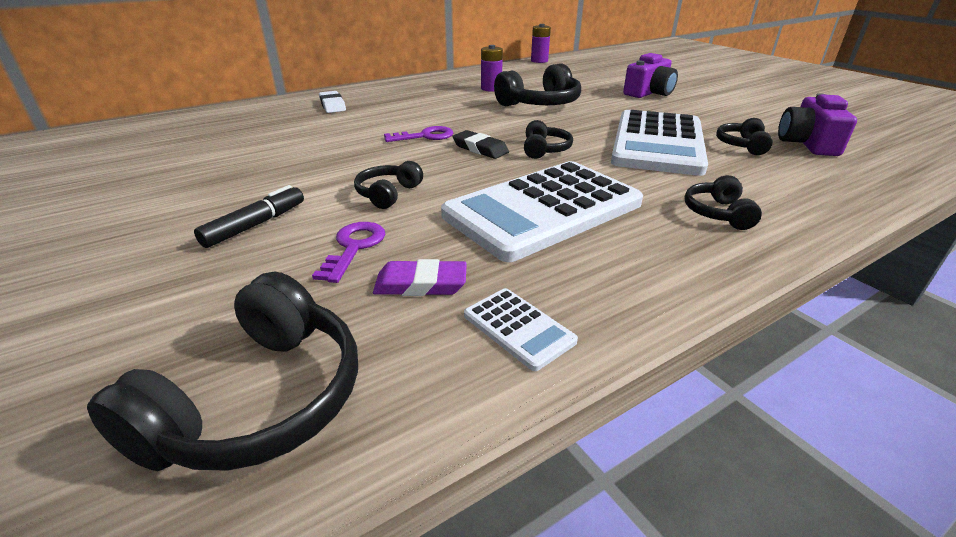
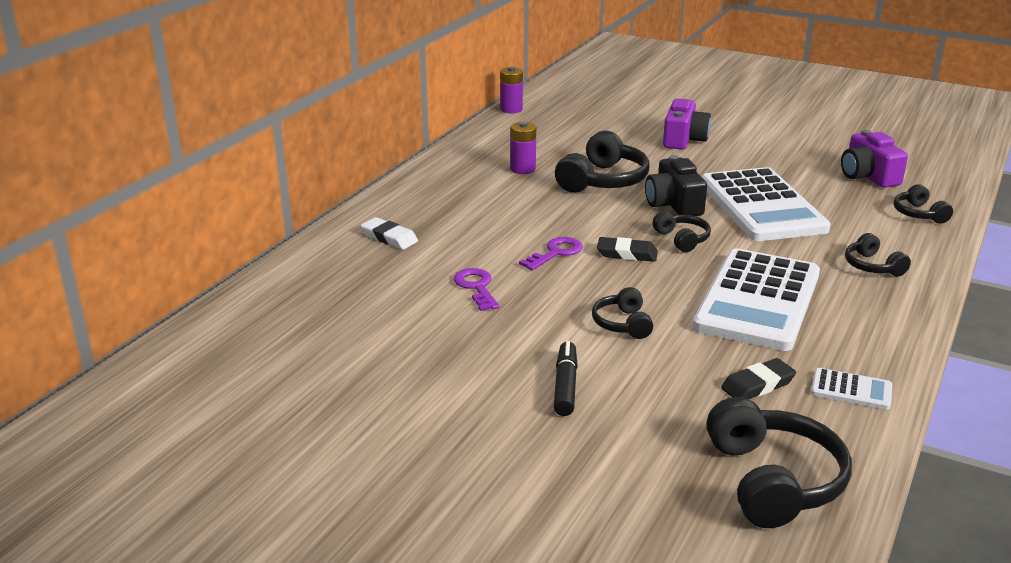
camera: 30 degrees left, 5 degrees down
purple key [312,222,385,283] -> purple key moved to [454,268,500,311]
purple eraser [373,259,467,296] -> black eraser [721,358,796,399]
black headphones [716,118,773,155] -> black headphones moved to [894,184,953,224]
none -> black camera [645,155,707,216]

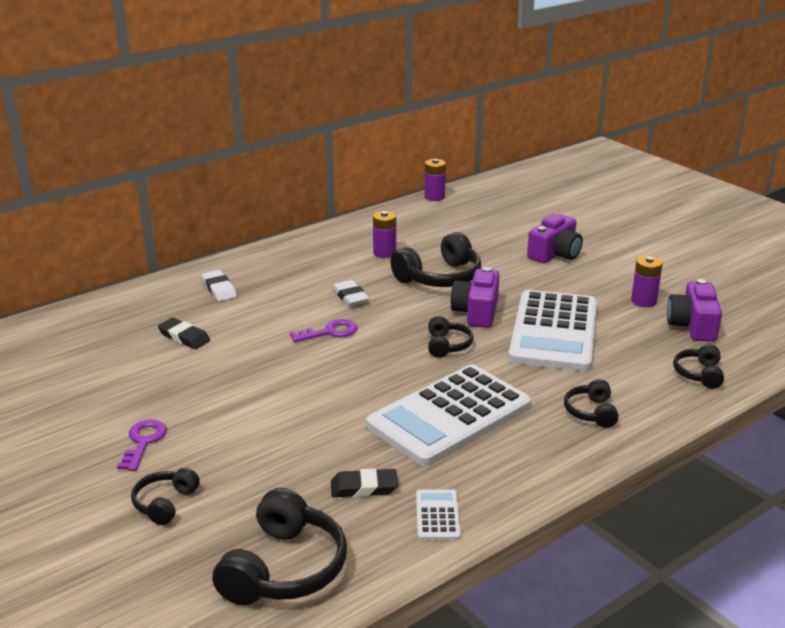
camera: 25 degrees right, 0 degrees up
purple key [454,268,500,311] -> purple key moved to [117,420,167,471]
black marker [554,341,578,416] -> none
black headphones [592,287,653,339] -> black headphones moved to [131,468,200,525]
black eraser [597,237,658,262] -> black eraser moved to [158,318,210,349]
black camera [645,155,707,216] -> purple camera [450,267,500,328]
white calculator [811,368,892,410] -> white calculator turned 135 degrees counterclockwise [416,489,461,540]
none -> white eraser [332,280,370,307]
none -> purple battery [631,256,663,307]

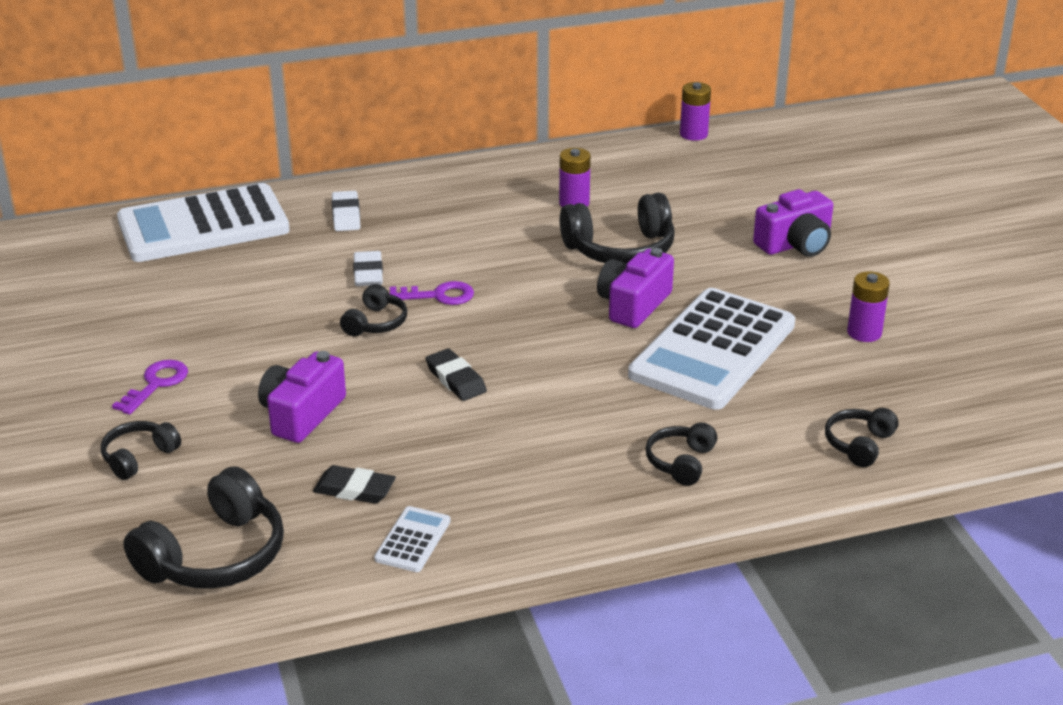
camera: 20 degrees right, 5 degrees up
black eraser [158,318,210,349] -> black eraser moved to [426,348,487,401]
white eraser [332,280,370,307] -> white eraser moved to [353,251,383,286]
white calculator [366,364,531,466] -> white calculator moved to [117,183,290,262]
black headphones [428,316,474,358] -> black headphones moved to [340,284,407,337]
purple camera [667,279,722,342] -> purple camera moved to [258,351,346,443]

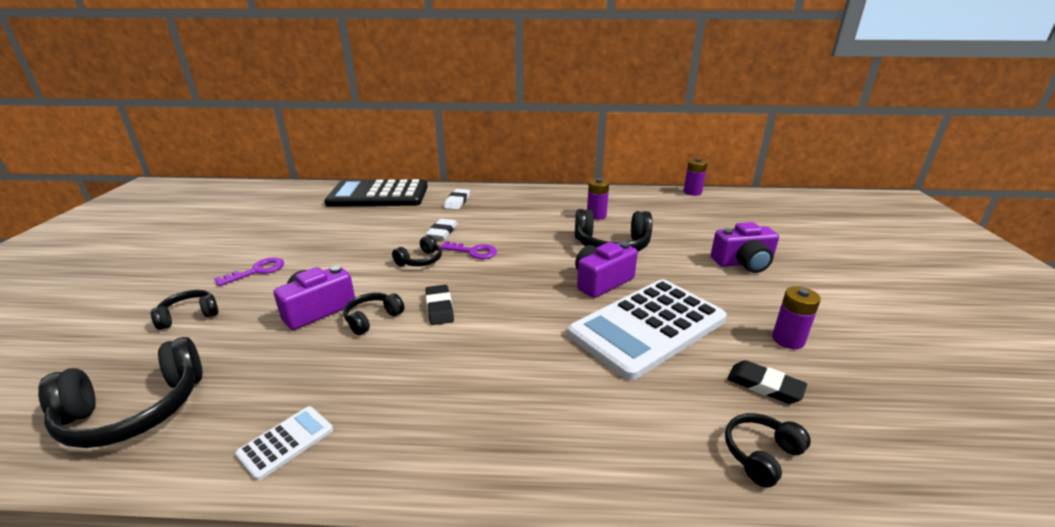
camera: 20 degrees right, 5 degrees down
white calculator [117,183,290,262] -> black calculator [324,179,428,207]
black eraser [313,465,396,504] -> black eraser moved to [727,360,807,404]
black headphones [645,422,717,486] -> black headphones moved to [343,293,404,335]

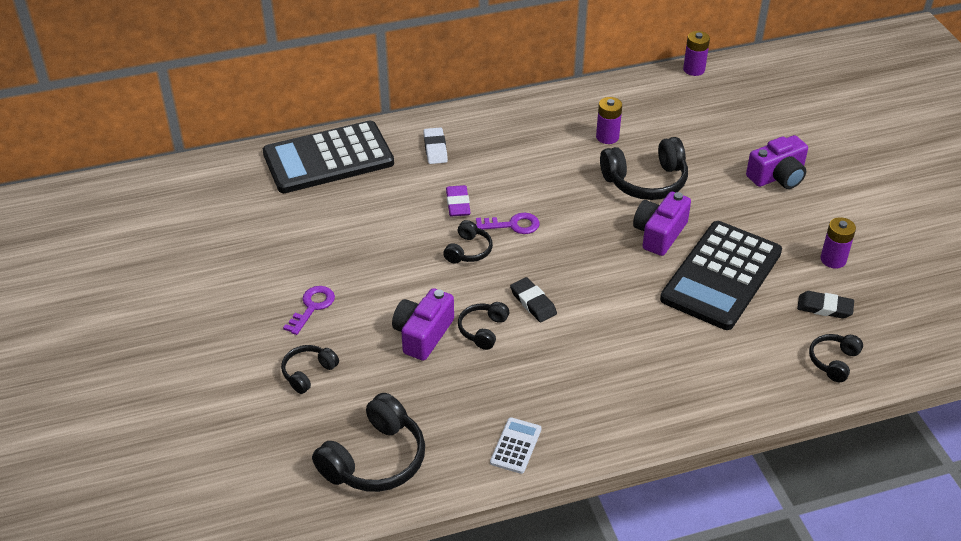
camera: 20 degrees left, 15 degrees up
white eraser [426,219,458,240] -> purple eraser [446,185,471,217]
white calculator [568,279,727,380] -> black calculator [660,221,782,330]

